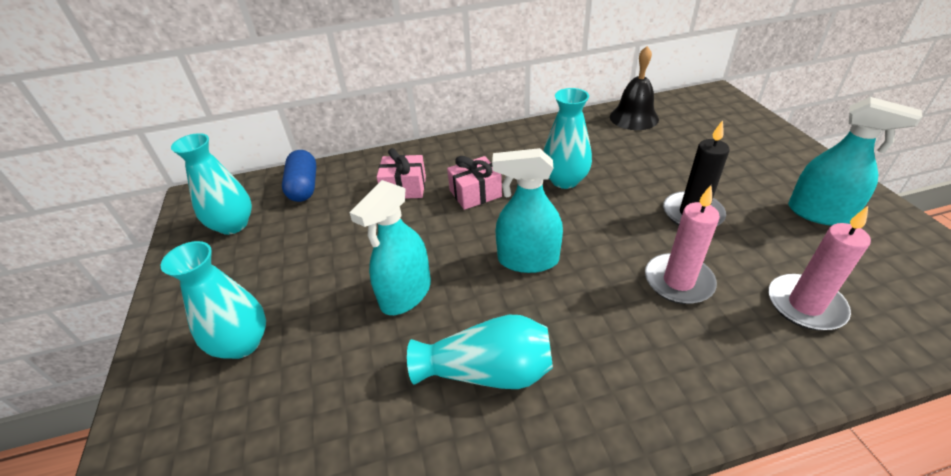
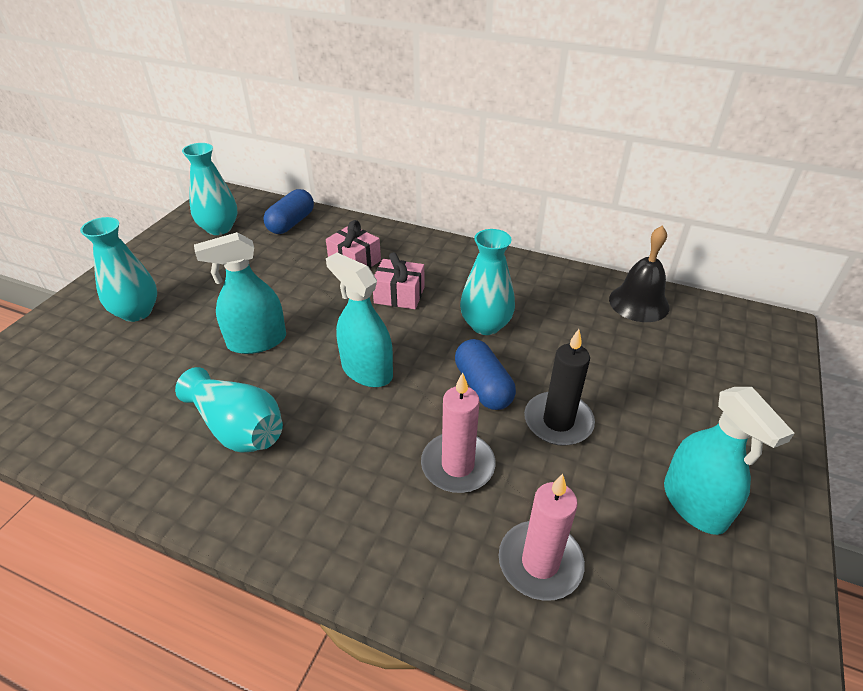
camera: 35 degrees right, 0 degrees up
none -> blue capsule [455,339,516,410]

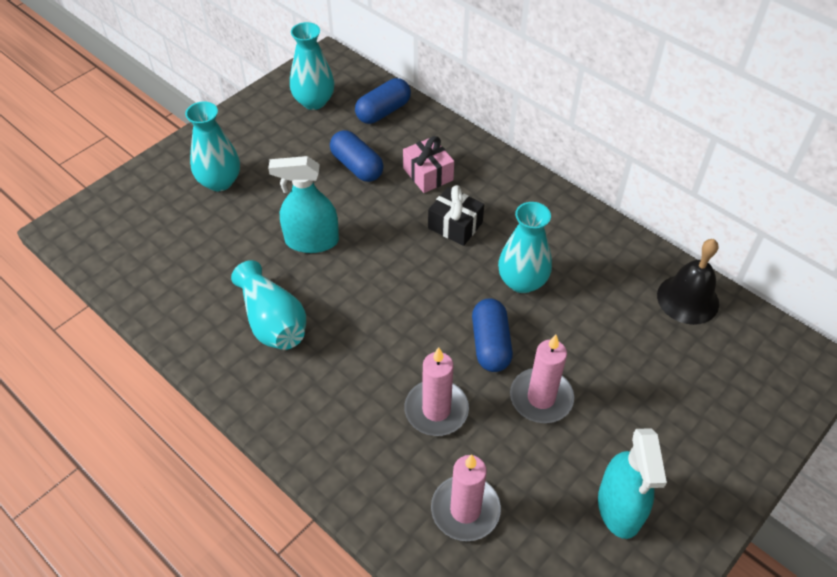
camera: 20 degrees right, 10 degrees up
turquoise spray bottle [326,253,393,387] -> none
pink gift [373,252,425,309] -> black gift [428,185,484,246]
black candle [524,329,595,446] -> pink candle [510,335,574,423]
none -> blue capsule [330,130,384,182]

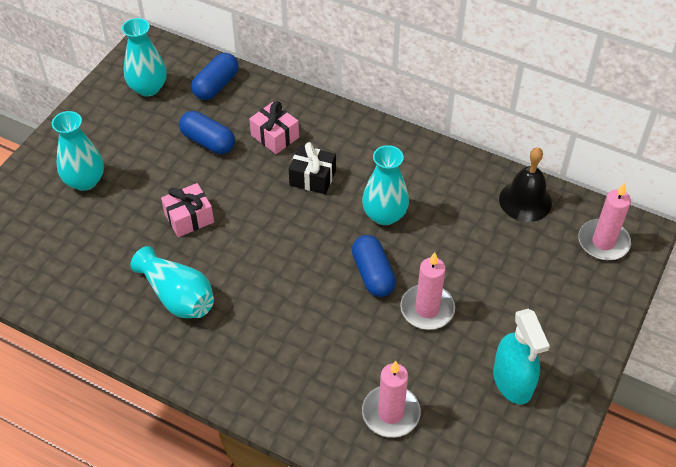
camera: 15 degrees left, 0 degrees up
turquoise spray bottle [268,156,339,253] -> pink gift [161,183,214,237]
pink candle [404,347,469,436] -> pink candle moved to [578,183,631,261]

